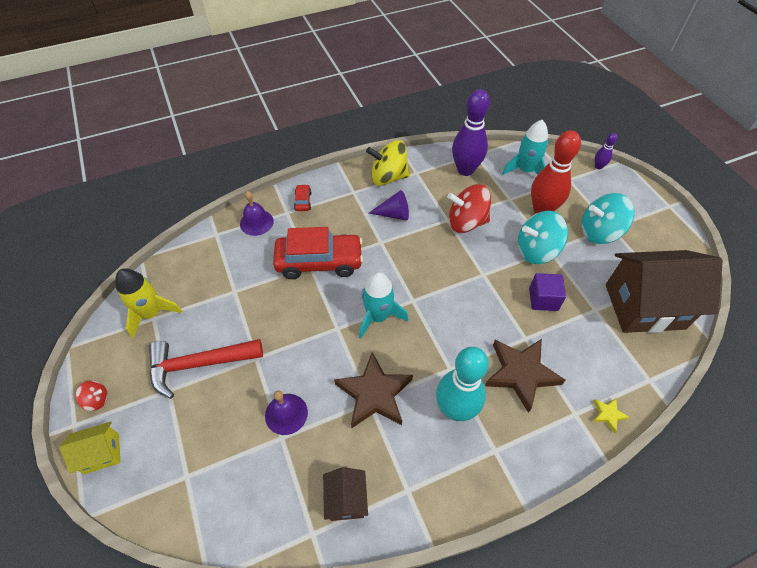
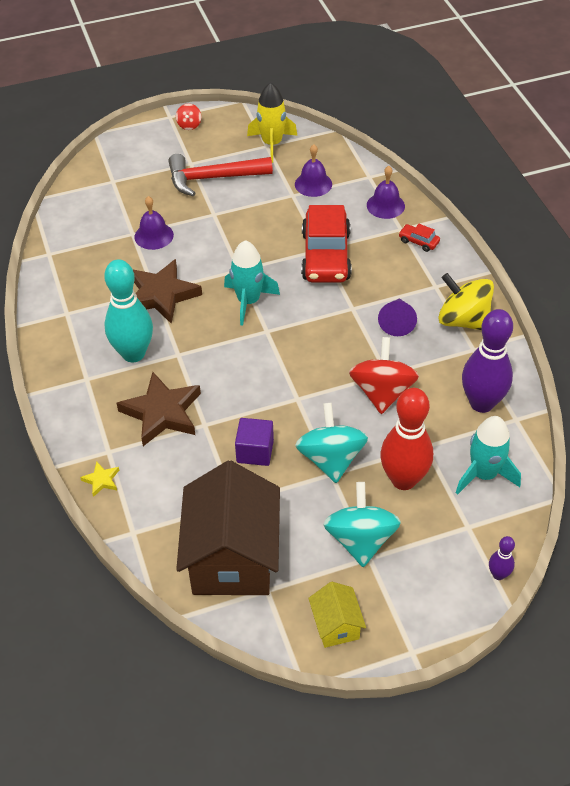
camera: 95 degrees right, 5 degrees down
yellow house [59,422,120,474] -> yellow house moved to [308,582,366,648]
red hammer [149,339,263,399] -> red hammer turned 90 degrees counterclockwise [168,154,273,196]
red car [294,184,312,211] -> red car turned 150 degrees counterclockwise [399,224,440,252]
brown house [323,467,368,521] -> none
yellow spinning top [366,140,410,186] -> yellow spinning top turned 60 degrees counterclockwise [438,273,494,330]
none -> purple bell [295,144,332,197]

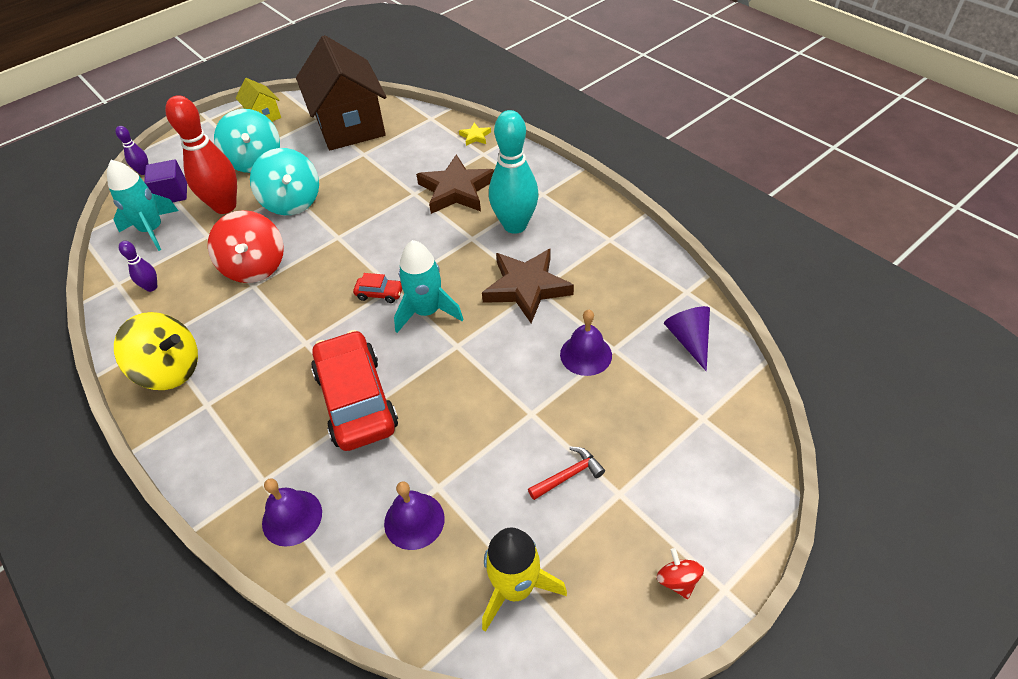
camera: 160 degrees right, 0 degrees up
red hammer [168,154,273,196] -> red hammer [528,447,605,500], size x0.48
purple cube [235,418,274,466] -> purple cube moved to [144,160,187,202]
purple cone [378,298,417,336] -> purple cone moved to [664,306,710,371]
red car [399,224,440,252] -> red car moved to [353,273,402,303]
purple bowling pin [462,309,513,413] -> purple bowling pin [119,241,157,292], size x0.46

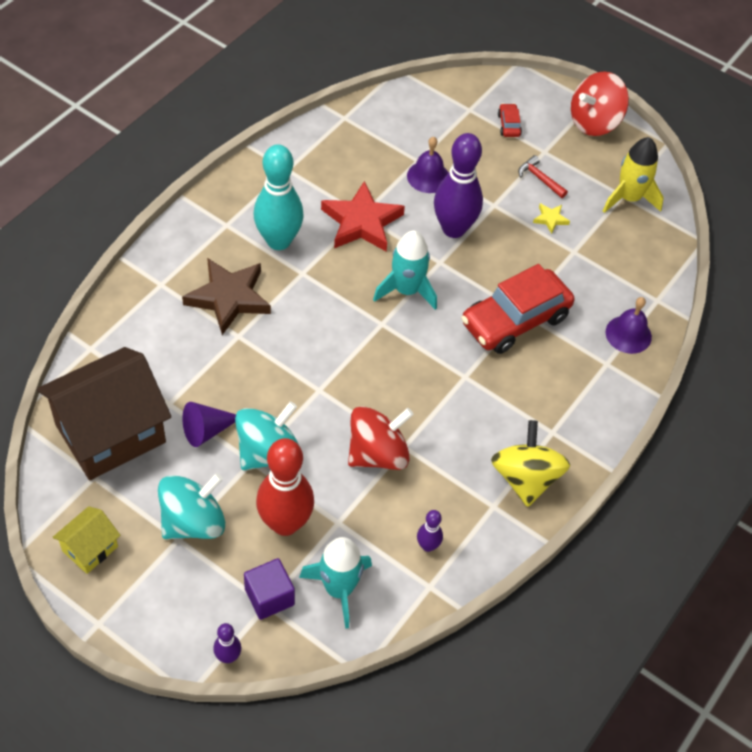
camera: 110 degrees left, 5 degrees up
red car [353,273,402,303] -> red car moved to [498,103,522,137]
purple bell [384,481,445,550] -> none
yellow star [459,123,491,146] -> yellow star moved to [533,203,570,234]
brown star [482,249,574,323] -> red star [321,181,405,252]
red spinning top [657,548,704,599] -> red spinning top [571,71,629,136], size x2.14
purple cone [664,306,710,371] -> purple cone moved to [182,402,236,447]
none -> purple bowling pin [434,133,483,238]

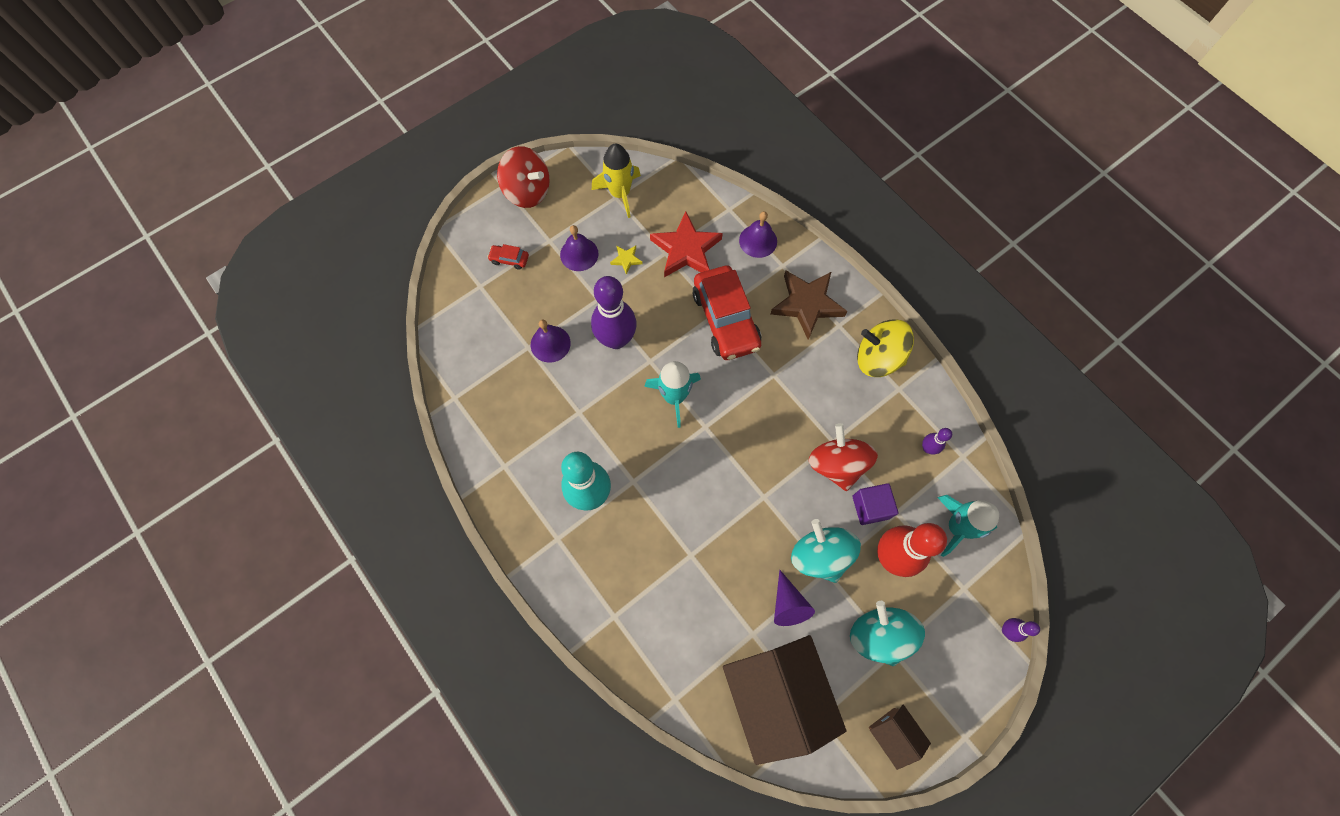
camera: 70 degrees left, 15 degrees up
yellow house [53,506,121,574] -> brown house [869,705,931,770]
brown star [182,258,271,335] -> brown star moved to [771,270,848,340]
purple cube [244,558,295,620] -> purple cube moved to [852,483,898,525]
red star [321,181,405,252] -> red star moved to [650,211,723,277]
red hammer [518,155,568,198] -> purple bell [560,225,599,271]
red spinning top [571,71,629,136] -> red spinning top turned 45 degrees counterclockwise [497,146,550,208]

